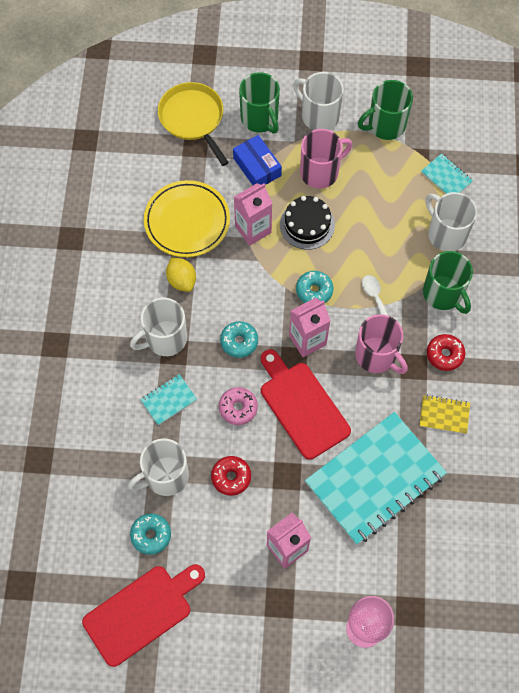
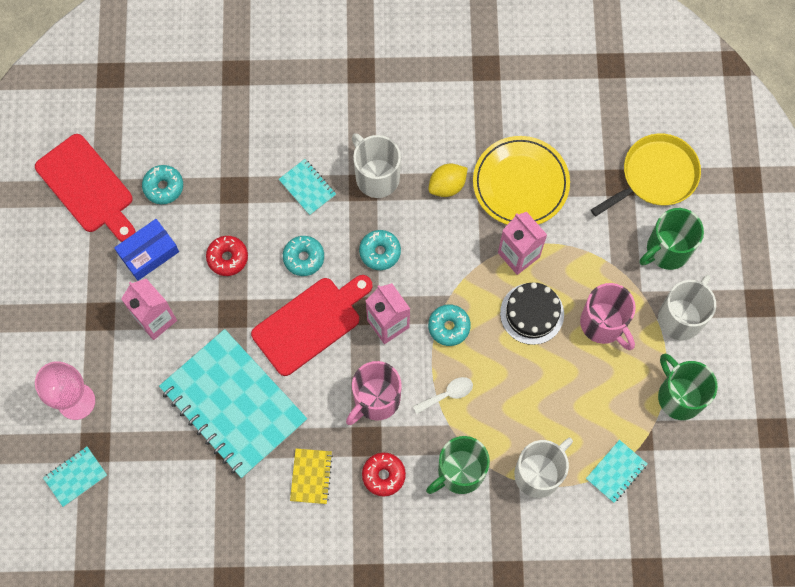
camera: 85 degrees right, 5 degrees up
white mug [128,438,189,496] -> none
pink donut [219,387,258,425] -> turquoise donut [283,236,324,276]
blue box [233,135,282,185] -> blue box moved to [114,219,179,281]
none -> turquoise notebook [43,447,107,507]

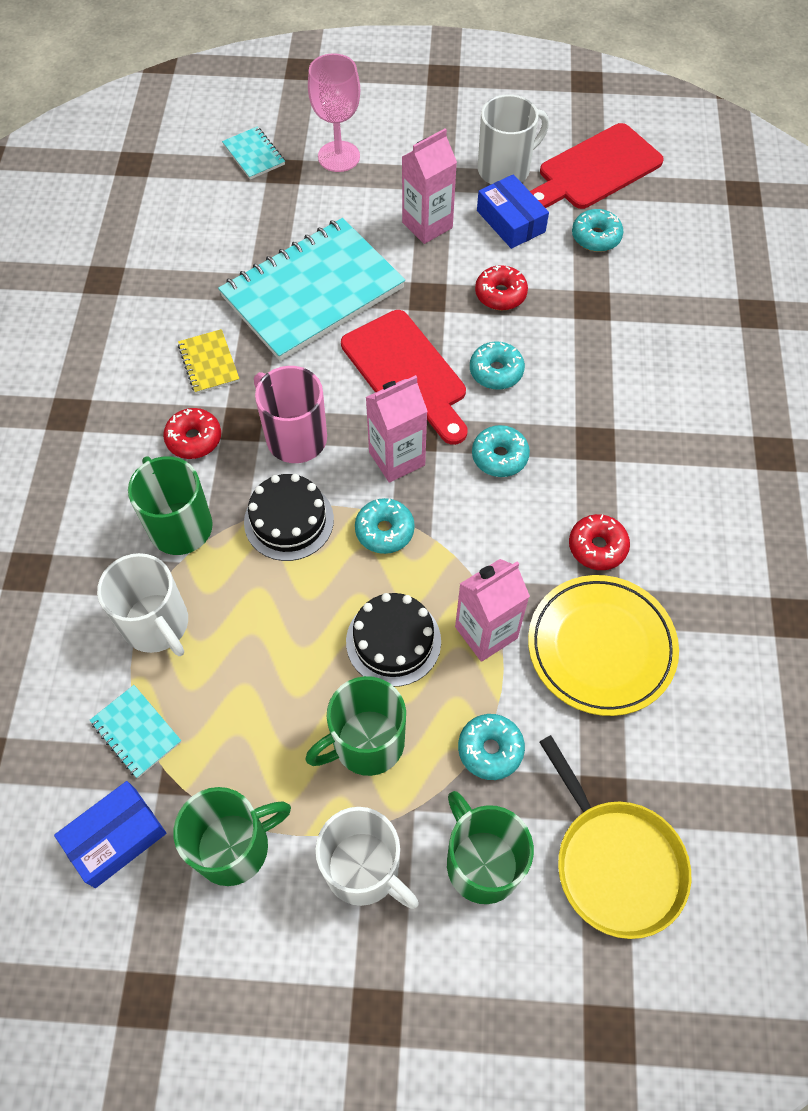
camera: 95 degrees right, 10 degrees down
turquoise notebook [278,159,336,215] -> none
yellow notebook [290,448,333,504] -> yellow notebook turned 60 degrees clockwise [178,329,239,394]
white mug [352,133,401,198] -> white mug moved to [478,95,549,184]
white spoon [413,377,473,414] -> black cake [244,474,334,561]
yellow lemon [428,163,468,197] -> red donut [569,514,630,570]
pink mug [580,283,636,350] -> green mug [306,676,406,776]
none -> blue box [54,781,166,888]
none -> turquoise donut [458,714,525,780]

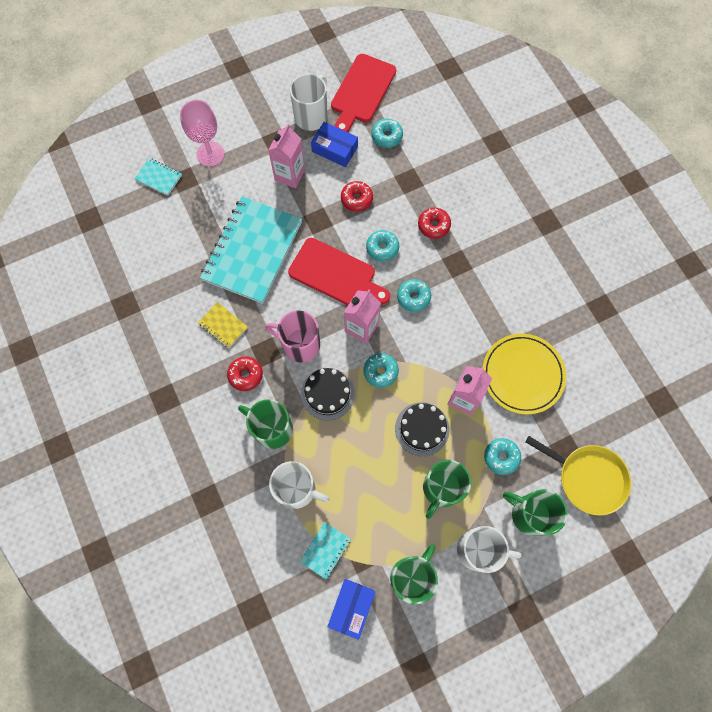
camera: 30 degrees left, 10 degrees up
turquoise notebook [89,685,181,778] -> turquoise notebook turned 75 degrees counterclockwise [300,522,351,580]
red donut [569,514,630,570] -> red donut moved to [418,208,451,239]

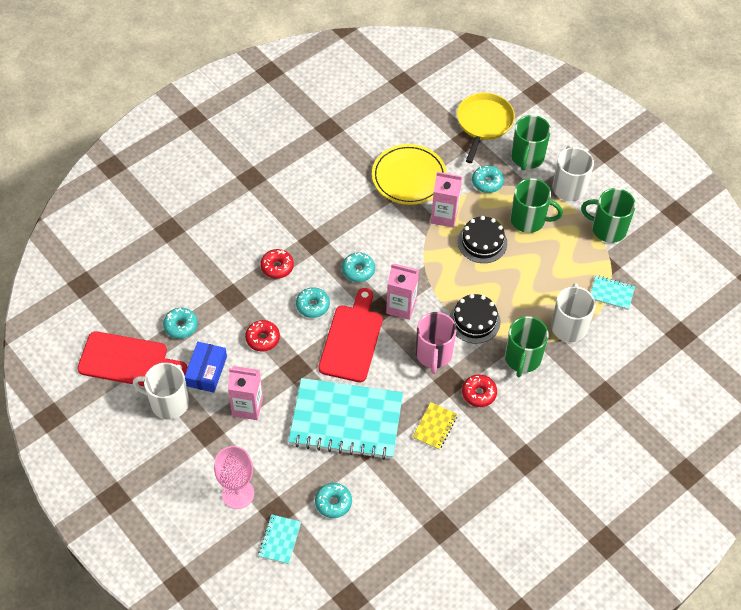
camera: 105 degrees left, 15 degrees down
blue box [327,579,375,640] -> none
turquoise donut [363,353,399,388] -> turquoise donut moved to [315,483,352,518]

